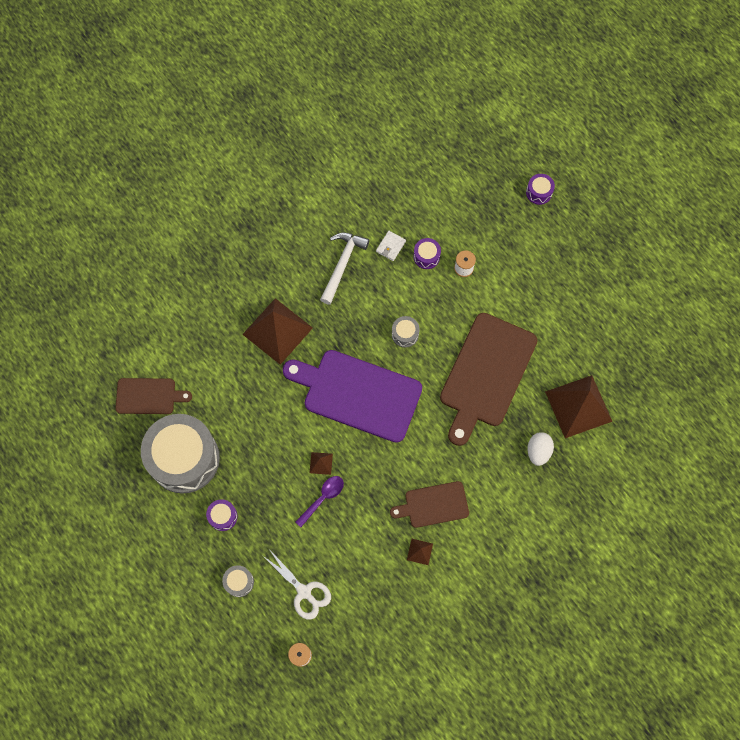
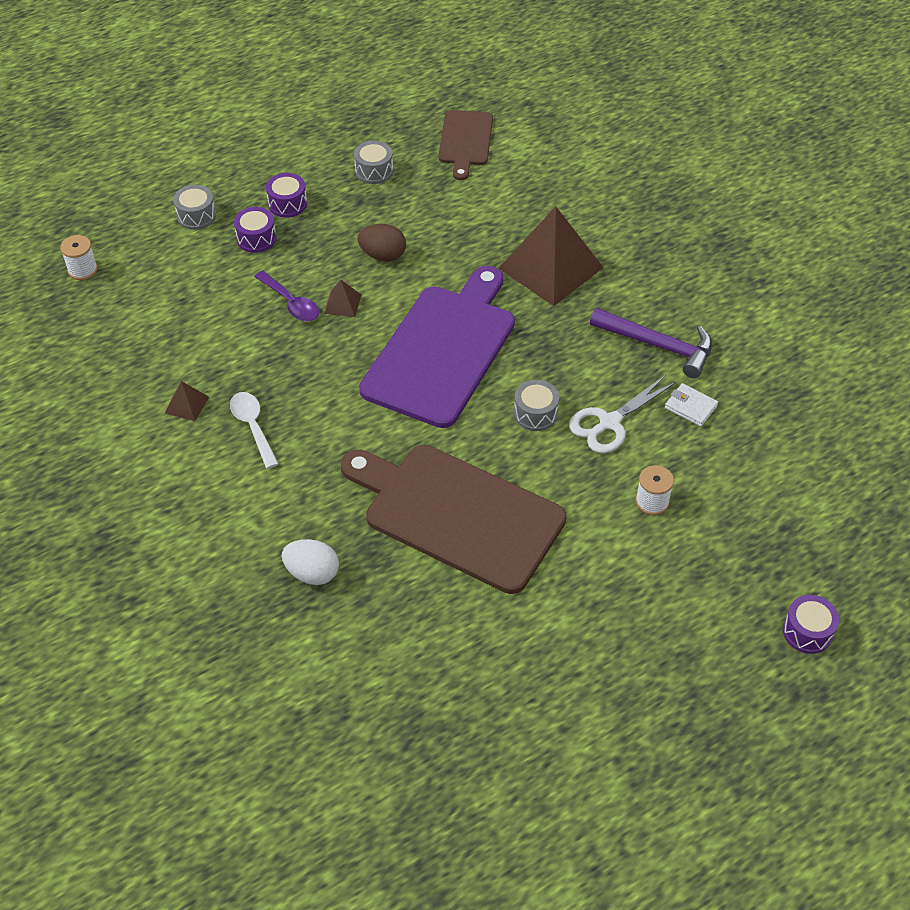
camera: 95 degrees right, 20 degrees down
grey drum [141,414,220,494] -> grey drum [354,141,393,184], size x0.40
white scissors [263,549,331,620] -> white scissors moved to [569,375,676,453]
white hammer [320,232,370,305] -> purple hammer [590,308,712,378]
brown cutting board [390,481,469,528] -> white spoon [230,392,278,469]
purple drum [413,238,441,269] -> purple drum moved to [234,207,277,253]
brown pyramid [545,375,613,438] -> none
none -> brown egg [358,224,406,261]

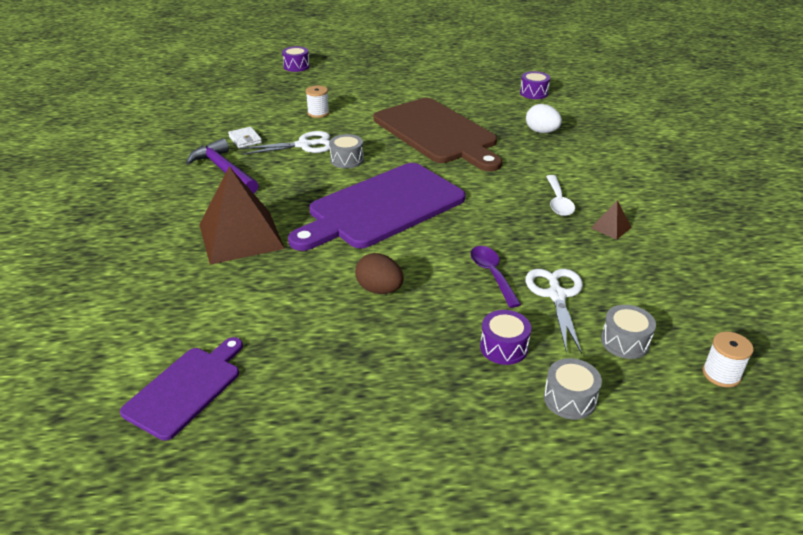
camera: 155 degrees left, 15 degrees down
purple drum [266,173,307,217] -> purple drum moved to [520,71,550,99]
brown pyramid [324,280,361,317] -> none
grey drum [354,141,393,184] -> grey drum moved to [601,305,656,359]
brown cutting board [439,110,493,180] -> purple cutting board [120,337,243,441]
none -> white scissors [525,269,583,354]

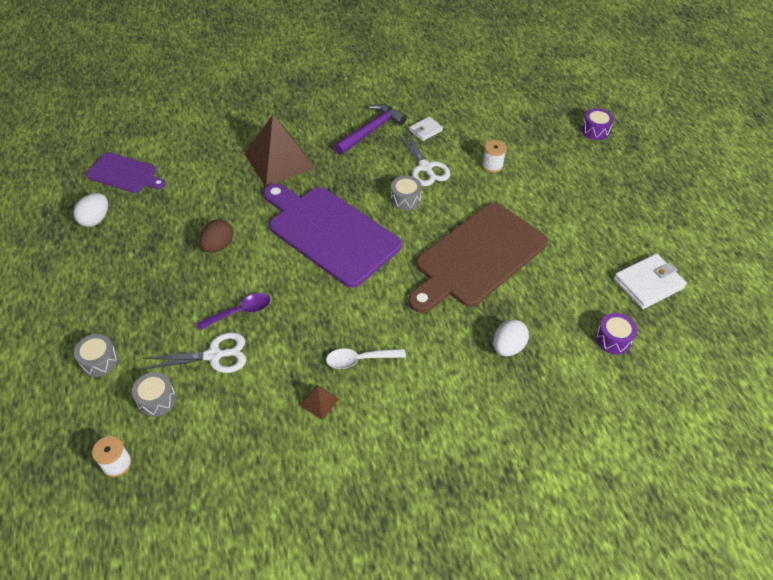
camera: 80 degrees right, 15 degrees up
purple drum [480,310,531,365] -> none
none -> white egg [73,193,108,227]
none -> white wallet [614,254,687,309]

